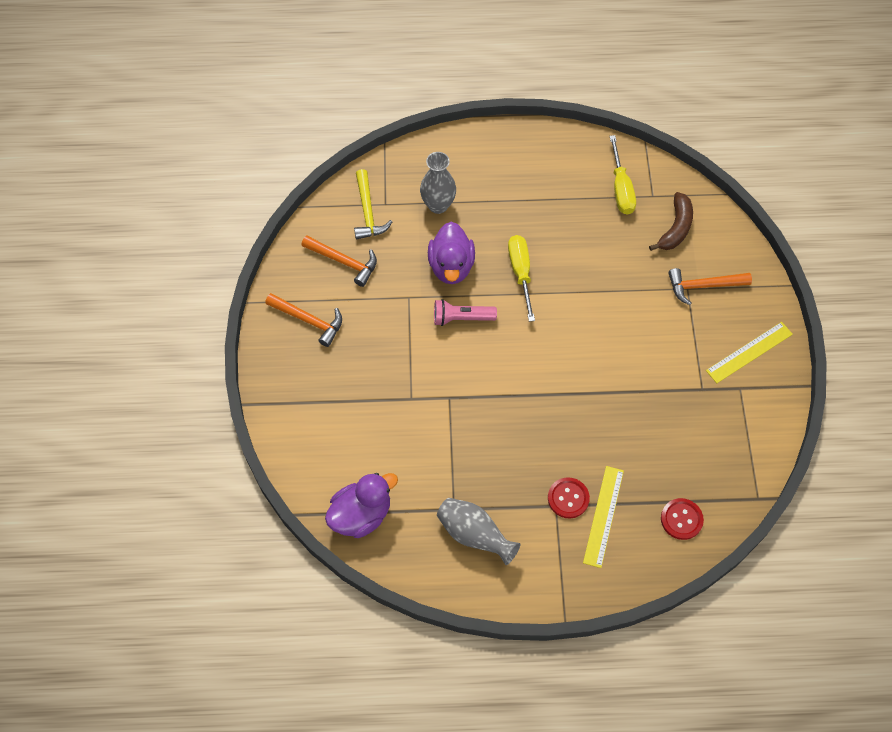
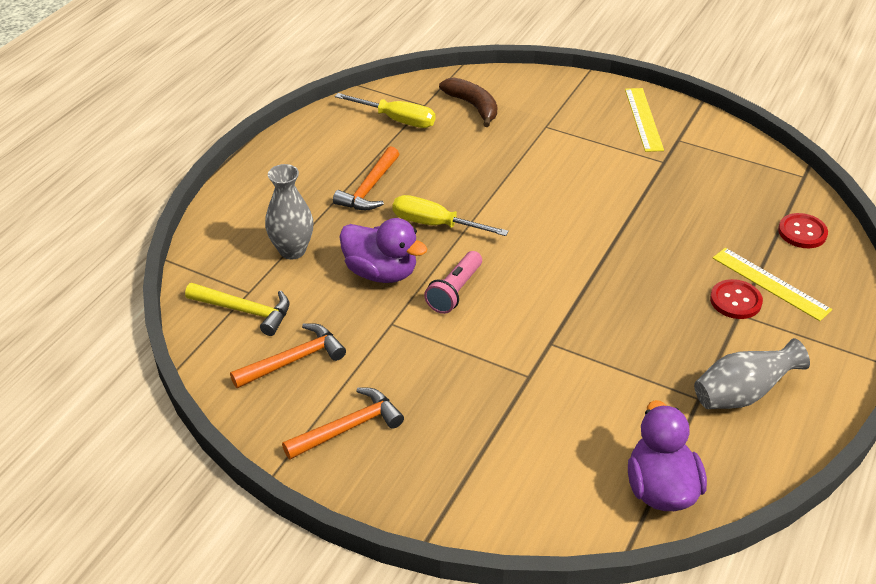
camera: 60 degrees left, 20 degrees down
orange hammer [668,268,752,305] -> orange hammer moved to [333,146,399,210]

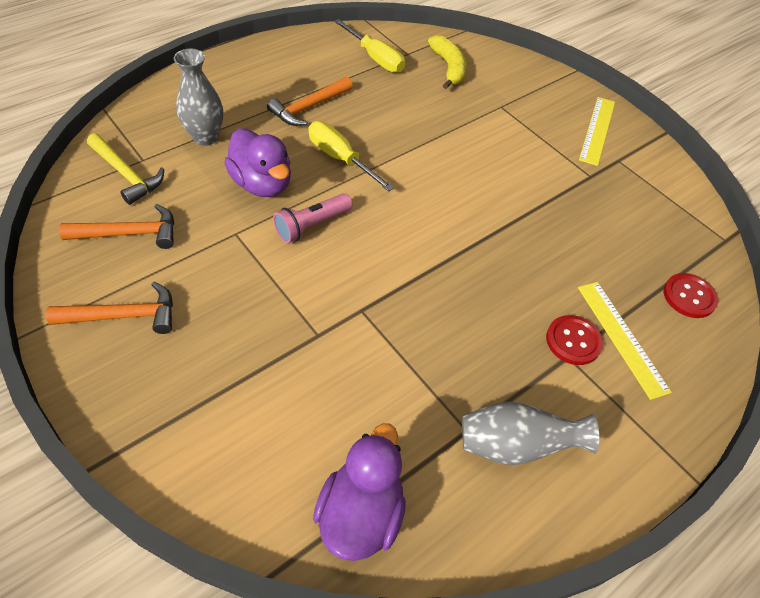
camera: 20 degrees right, 10 degrees up
brown banana [439,78,497,127] -> yellow banana [428,35,467,89]

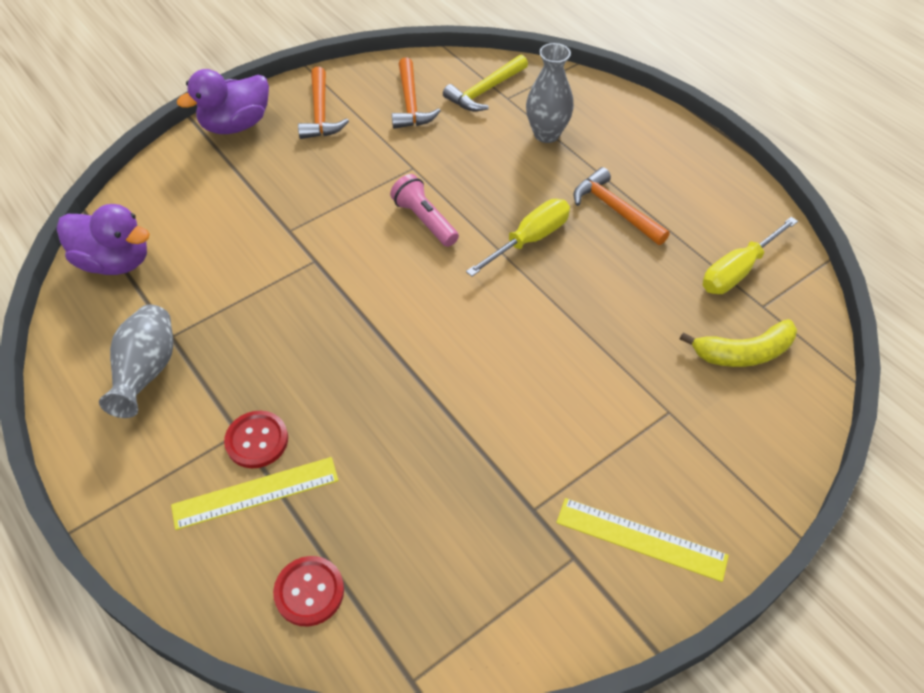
camera: 95 degrees right, 0 degrees up
purple duck [224,128,291,197] -> purple duck moved to [177,69,269,134]

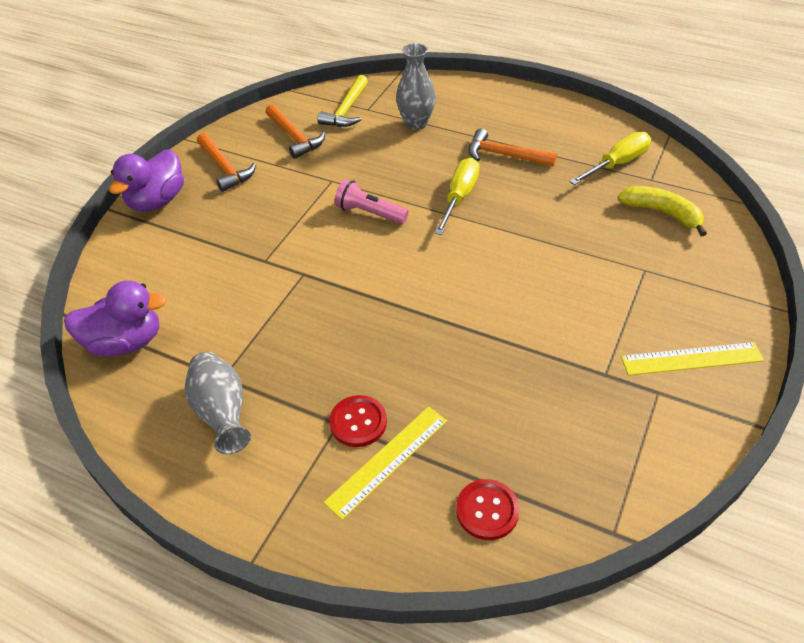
camera: 25 degrees left, 5 degrees down
yellow banana [680,319,797,367] -> yellow banana turned 105 degrees counterclockwise [617,186,707,236]
yellow screwdriver [703,217,798,294] -> yellow screwdriver turned 150 degrees counterclockwise [569,132,651,185]

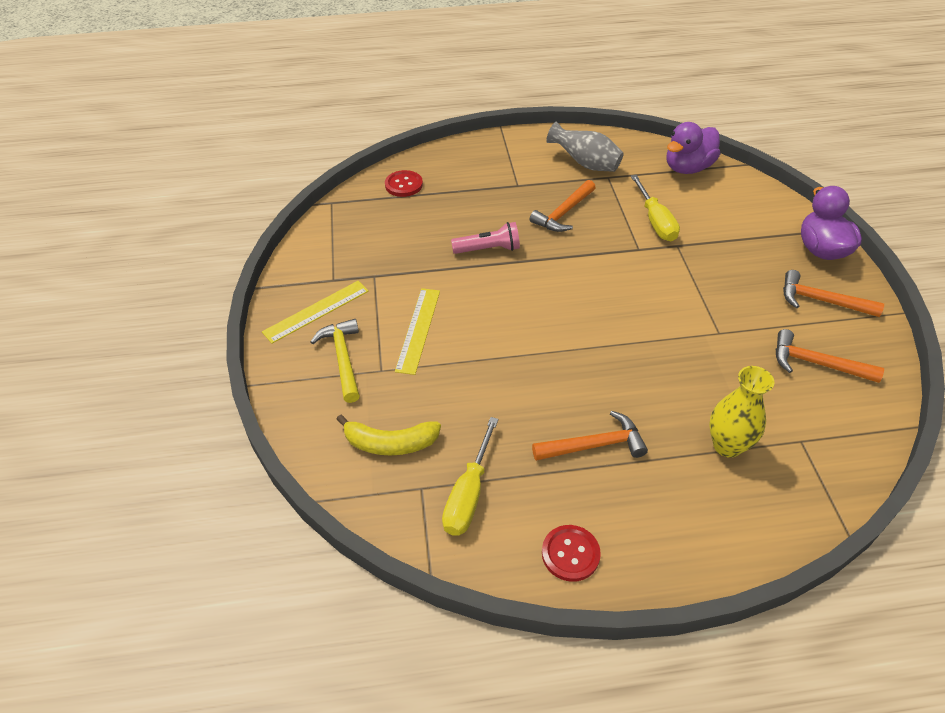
camera: 145 degrees right, 0 degrees up
yellow hammer [318,75,368,127] -> yellow hammer moved to [311,319,360,403]
yellow ruler [323,407,447,520] -> yellow ruler moved to [395,288,440,375]
red button [329,395,387,447] -> red button moved to [542,525,601,582]
pink flashlight [335,179,409,224] -> pink flashlight moved to [451,222,520,254]
grey vase [396,43,436,130] -> yellow vase [709,366,775,458]
yellow screwdriver [434,158,480,235] -> yellow screwdriver moved to [631,175,680,241]
none -> orange hammer [530,180,596,232]

